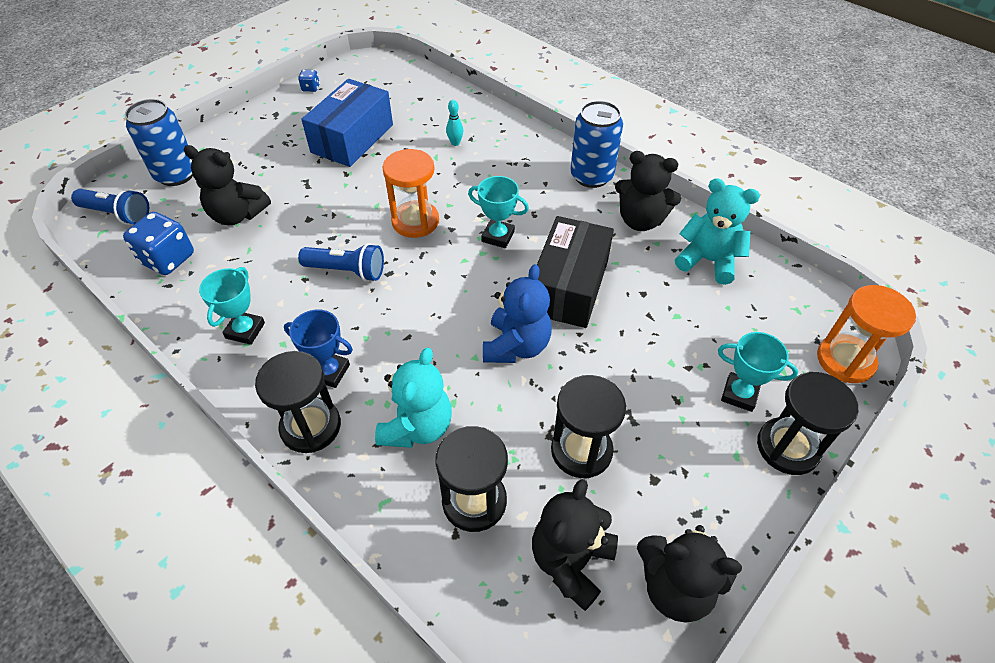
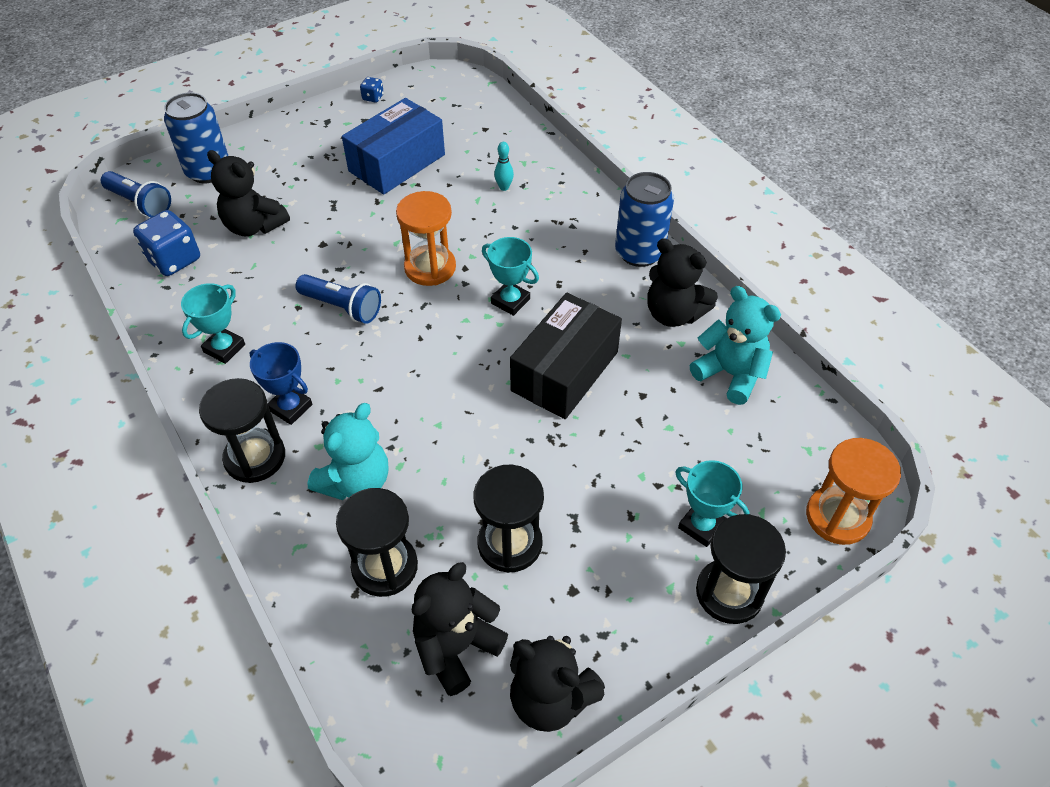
camera: 15 degrees right, 0 degrees up
blue teddy bear [483,264,552,363] -> none

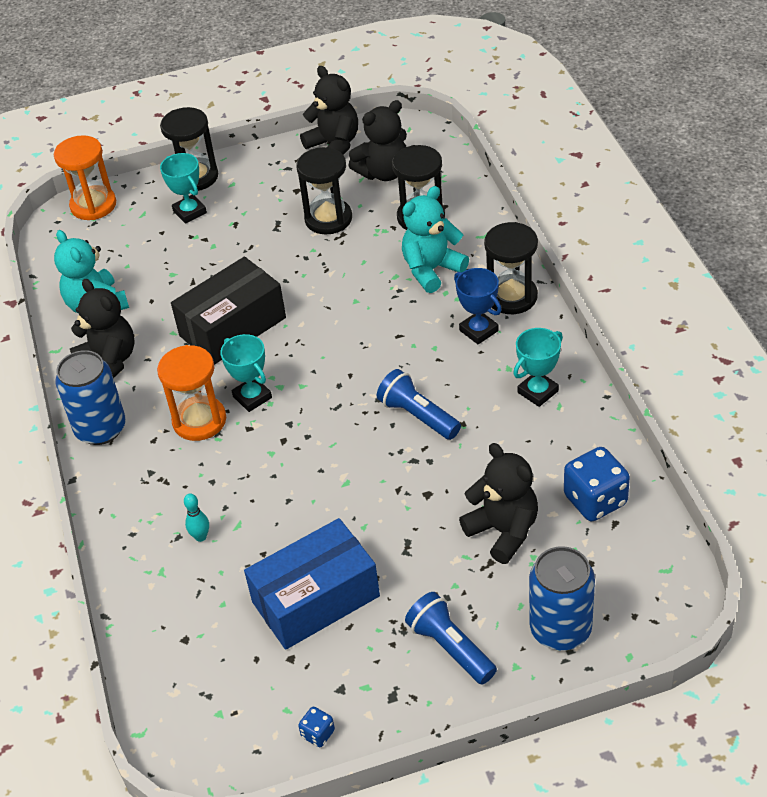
camera: 160 degrees left, 5 degrees down
blue flashlight [101,171,171,217] -> blue flashlight moved to [405,592,497,684]
orange hourglass [396,191,456,286] -> orange hourglass moved to [157,345,226,441]

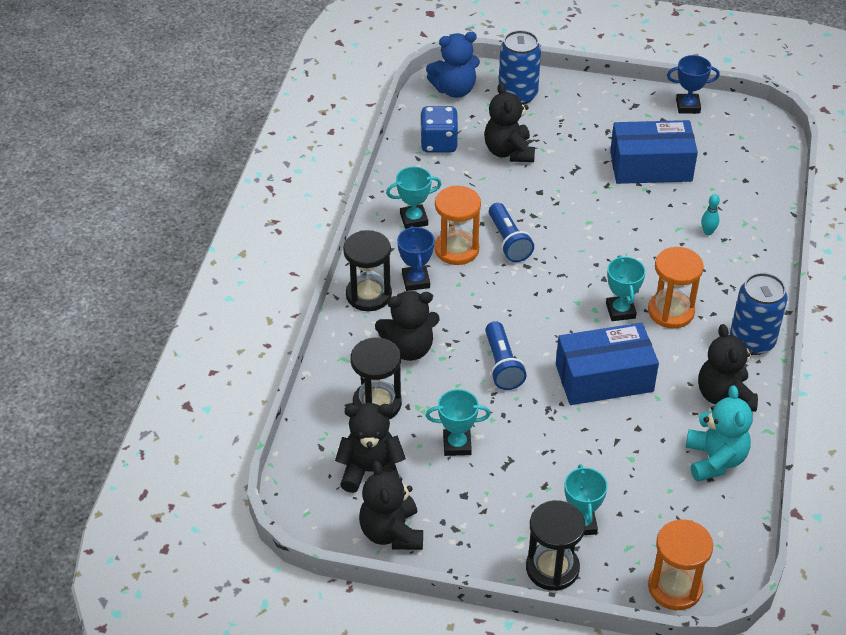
camera: 155 degrees left, 0 degrees up
black box [171,257,286,365] -> blue box [556,322,659,405]
black hourglass [296,147,352,234] -> turquoise trophy [426,389,491,456]
blue dice [298,707,335,747] -> blue trophy [667,55,720,113]
turquoise teddy bear [402,186,469,293] -> black teddy bear [375,291,440,361]
blue flashlight [405,592,497,684] -> blue flashlight moved to [485,321,527,390]
none -> blue teddy bear [426,32,480,98]
none -> orange hourglass [434,186,481,265]

